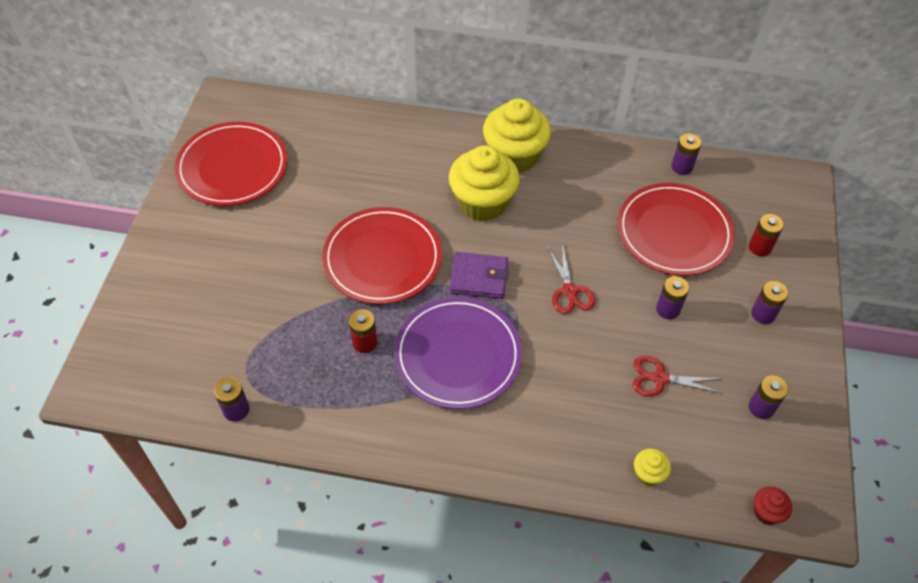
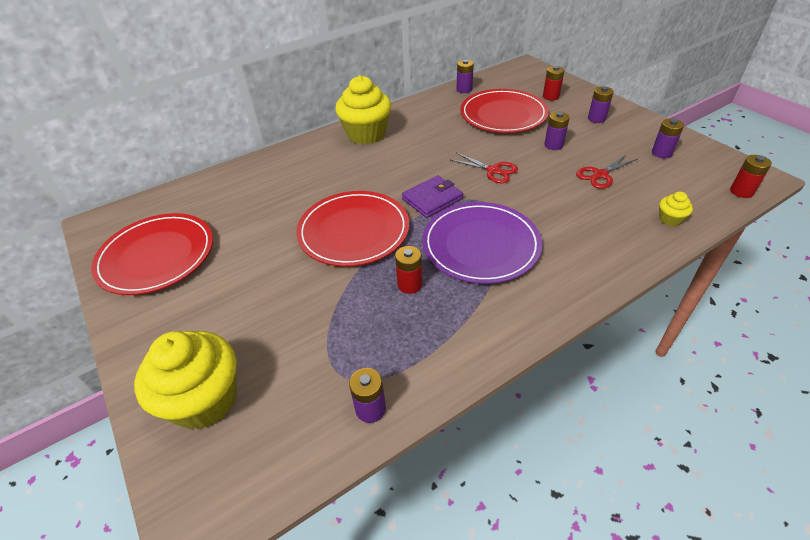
camera: 40 degrees left, 10 degrees down
yellow cupcake [449,145,520,221] -> yellow cupcake moved to [134,331,237,430]
red cupcake [754,486,792,525] -> red battery [730,155,772,198]

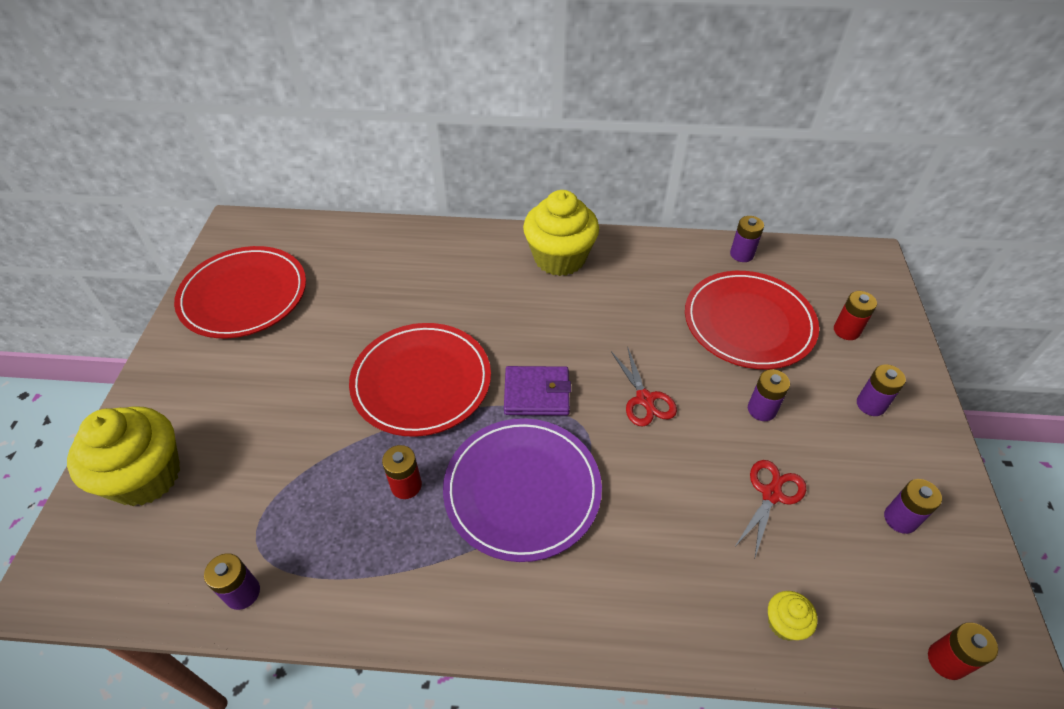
camera: 35 degrees right, 5 degrees up
red scissors [576,154,638,189] -> red scissors turned 120 degrees clockwise [734,460,806,557]

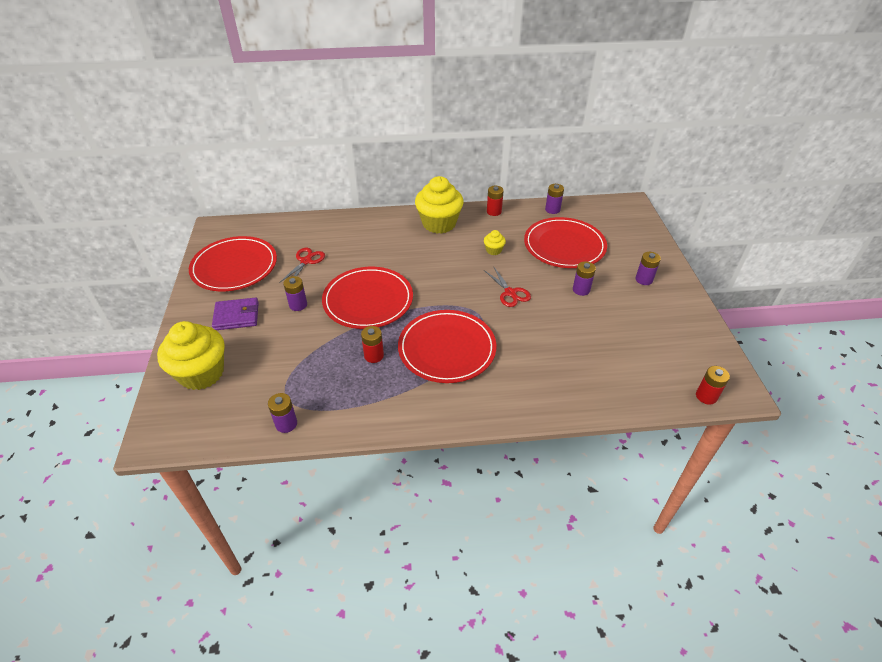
camera: 10 degrees left, 5 degrees down
purple plate [443,418,602,562] -> red plate [398,310,497,383]
purple wallet [504,366,571,416] -> purple wallet moved to [212,297,259,330]
red scissors [734,460,806,557] -> red scissors moved to [279,248,325,283]
yellow cupcake [768,591,818,641] -> yellow cupcake moved to [484,230,506,255]
red battery [834,291,877,340] -> red battery moved to [487,186,504,216]
purple battery [884,479,942,534] -> purple battery moved to [283,276,307,311]

